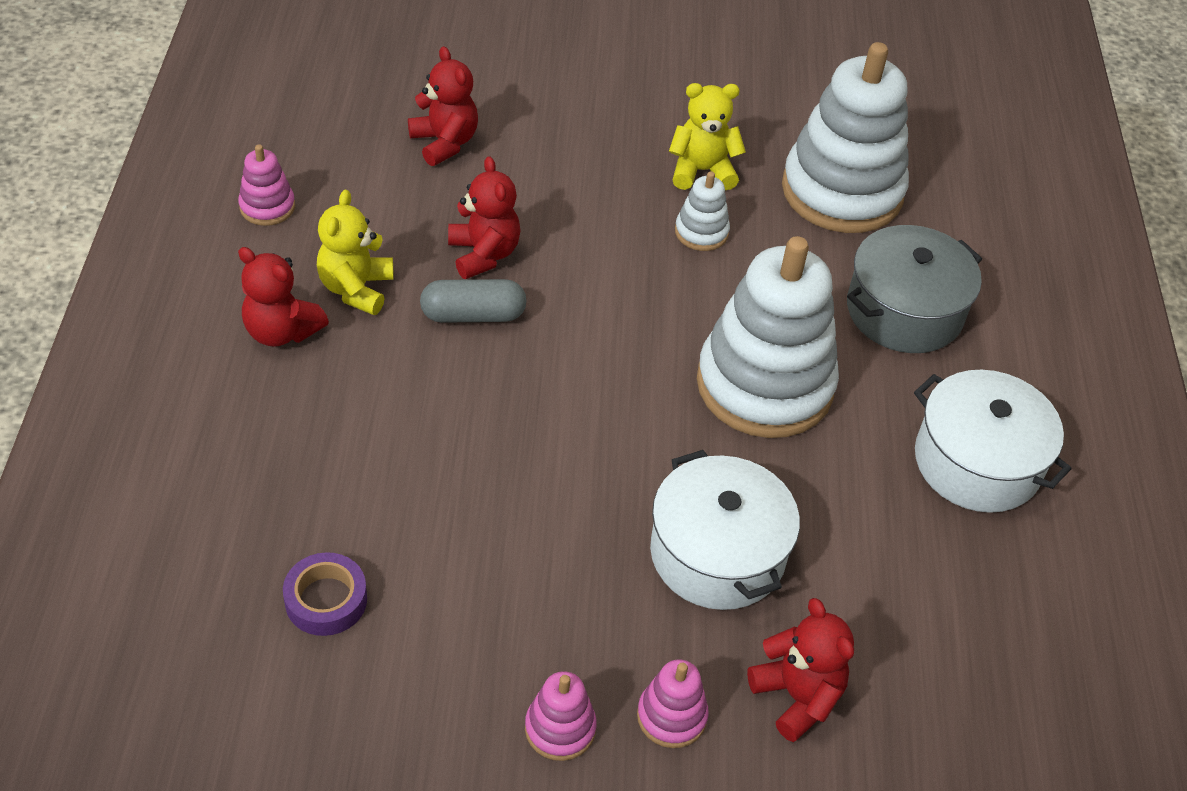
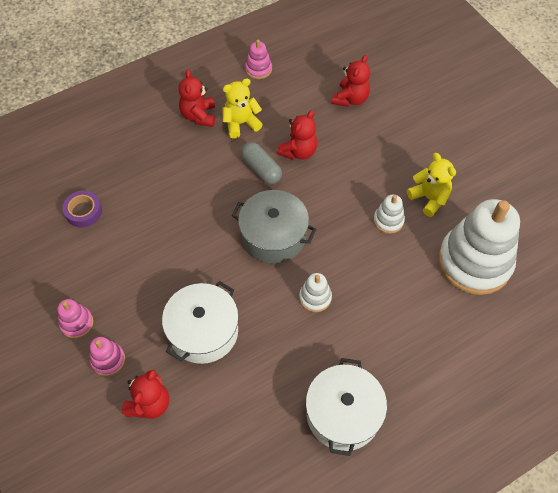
camera: 60 degrees right, 10 degrees up
white stacking toy [697,236,839,438] -> white stacking toy [299,273,332,312], size x0.43
grey pot [847,225,982,353] -> grey pot moved to [231,190,316,264]

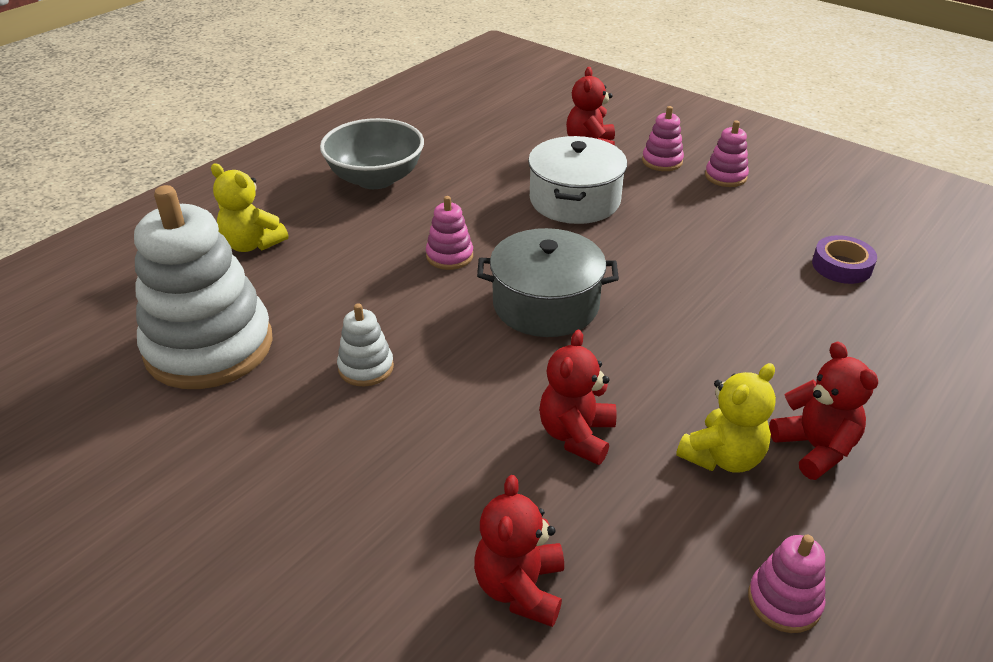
camera: 160 degrees right, 20 degrees down
grey capsule [241,142,282,184] -> none
white stacking toy [299,273,332,312] -> pink stacking toy [426,196,473,270]
white pot [306,358,387,456] -> grey bowl [320,118,424,189]
yellow teddy bear [407,153,456,217] -> yellow teddy bear moved to [211,164,288,252]

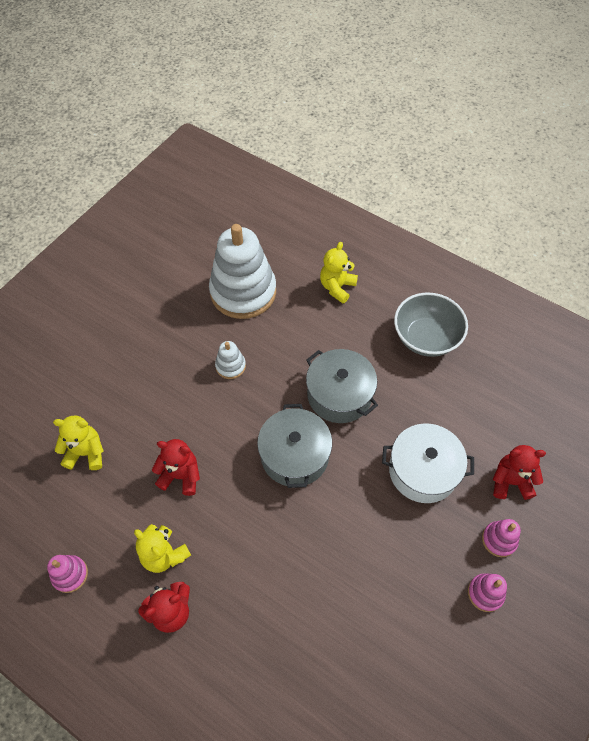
camera: 85 degrees right, 20 degrees up
pink stacking toy [426,196,473,270] -> grey pot [306,349,378,423]
red teddy bear [474,475,564,627] -> yellow teddy bear [53,415,103,470]
purple tape [812,235,877,284] -> none

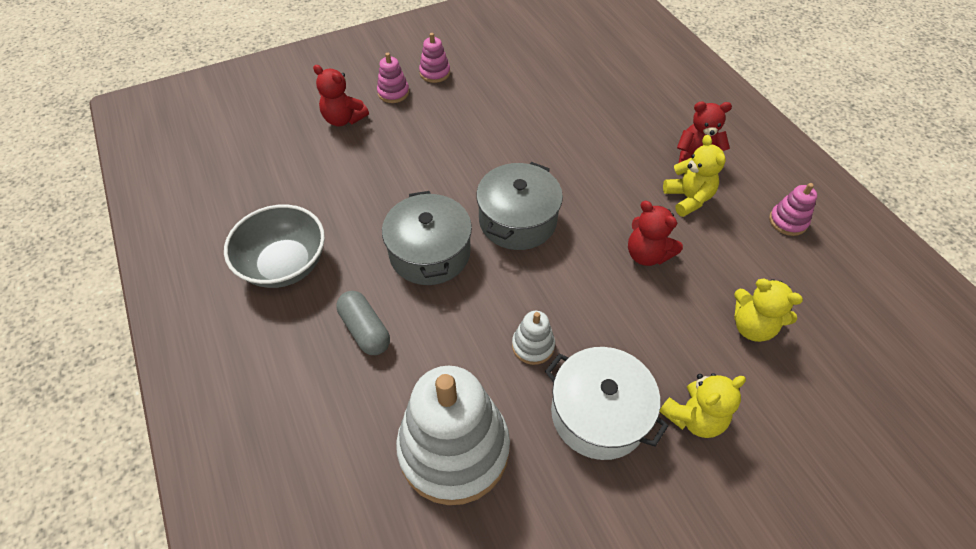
camera: 150 degrees left, 5 degrees down
yellow teddy bear [320,242,358,304] -> yellow teddy bear moved to [660,373,746,438]
white pot [382,423,474,503] -> white pot moved to [545,347,668,460]
none -> grey capsule [337,291,390,355]

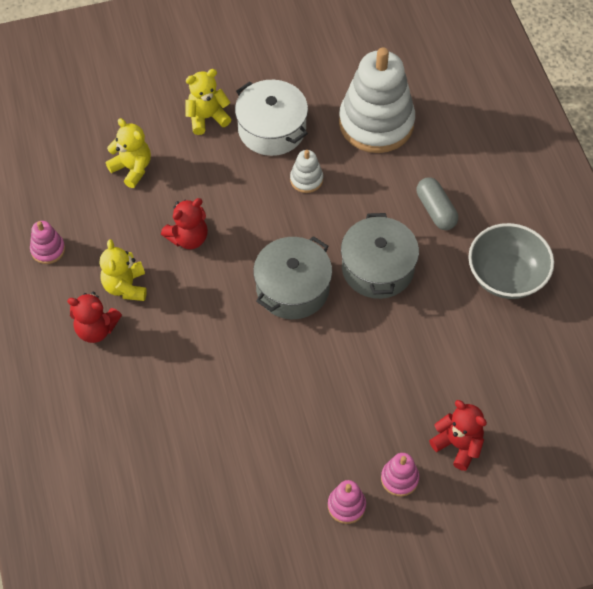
camera: 170 degrees left, 5 degrees up
red teddy bear [628,201,683,266] -> red teddy bear turned 90 degrees clockwise [161,198,208,249]

